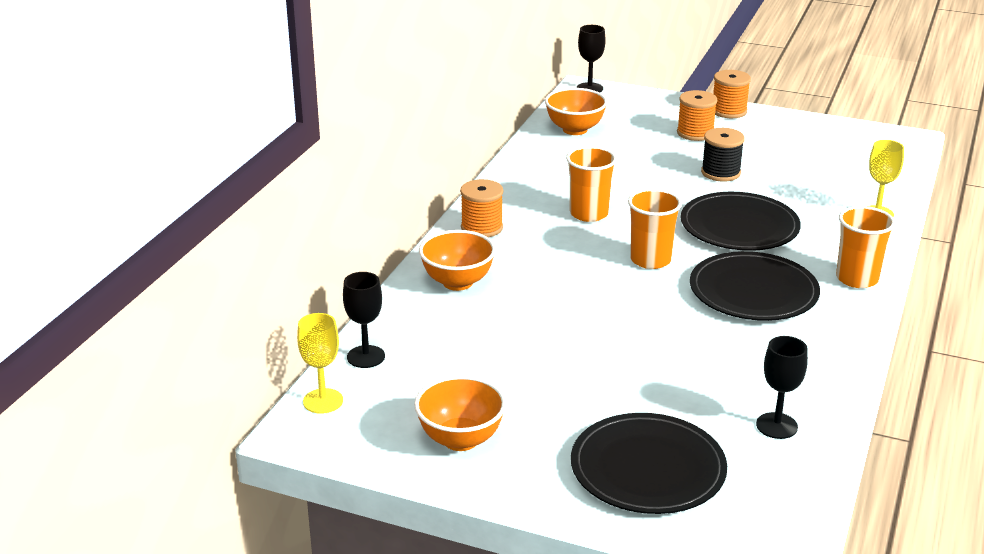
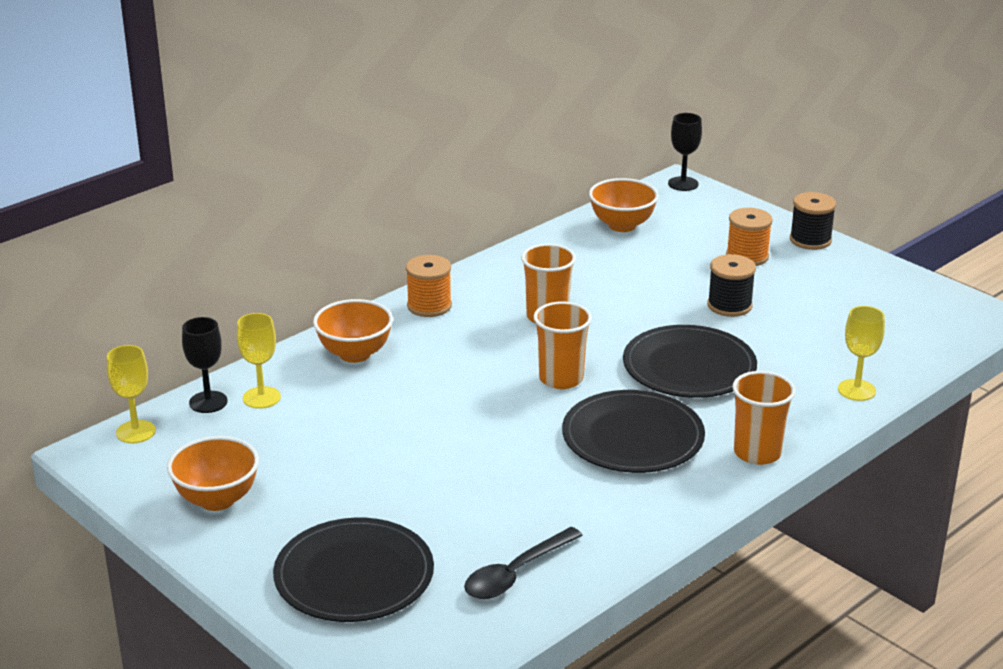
camera: 25 degrees right, 0 degrees up
orange spool [713,70,751,118] -> black spool [790,192,836,250]
black goblet [756,336,808,439] -> black spoon [464,527,583,599]
none -> yellow goblet [237,313,281,409]

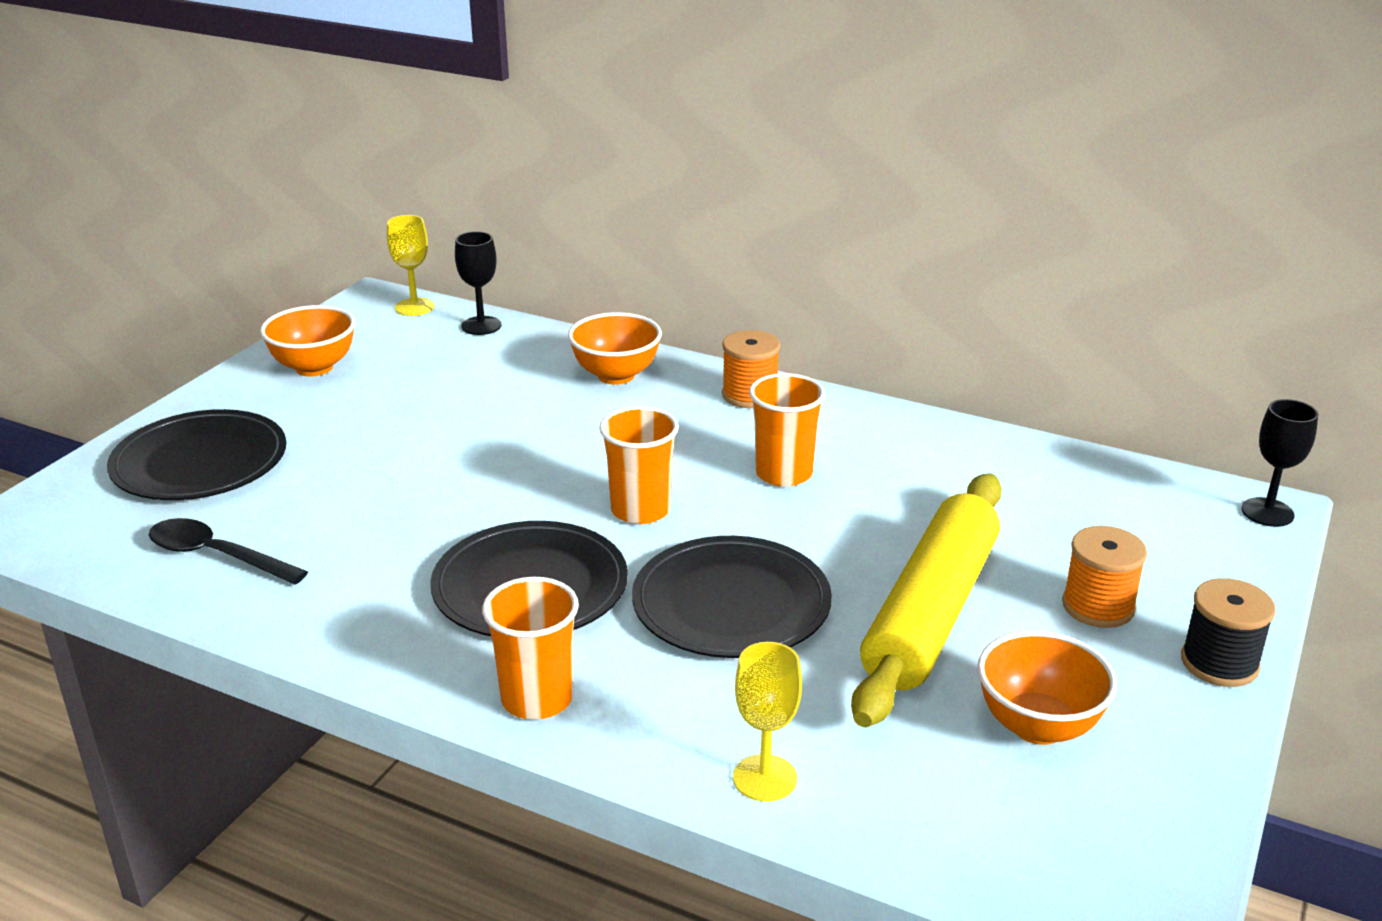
camera: 70 degrees right, 0 degrees up
yellow goblet [237,313,281,409] -> none
orange bowl [589,178,659,232] -> orange bowl moved to [977,630,1117,745]
black spool [708,254,756,317] -> yellow rolling pin [851,474,1002,727]

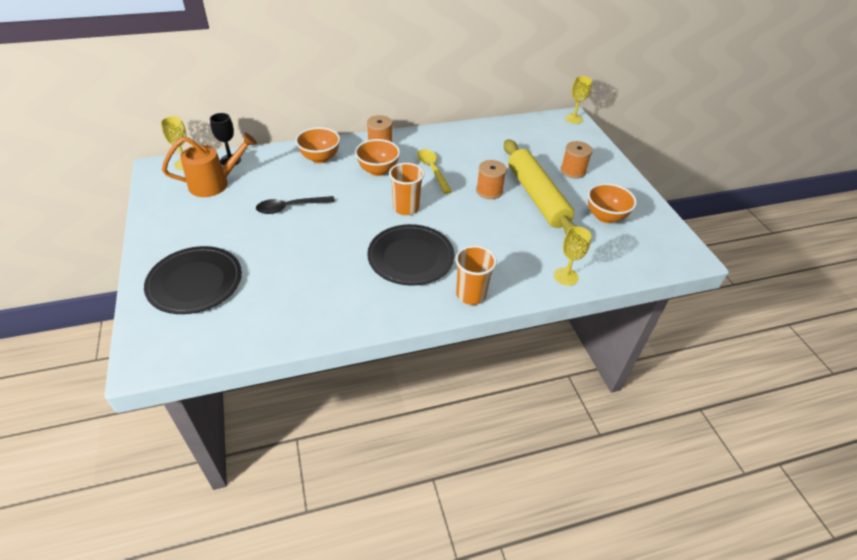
camera: 45 degrees left, 15 degrees up
black spoon [149,518,308,585] -> black spoon moved to [256,196,335,214]
orange bowl [260,305,355,376] -> orange bowl moved to [355,139,400,176]
black plate [632,536,832,658] -> none
orange cup [749,373,825,487] -> yellow spoon [417,149,452,194]
black spool [1181,578,1275,687] -> none
black goblet [1241,399,1318,527] -> yellow goblet [565,76,592,124]
none -> orange watering can [162,132,257,197]
none -> orange spool [476,160,507,199]

